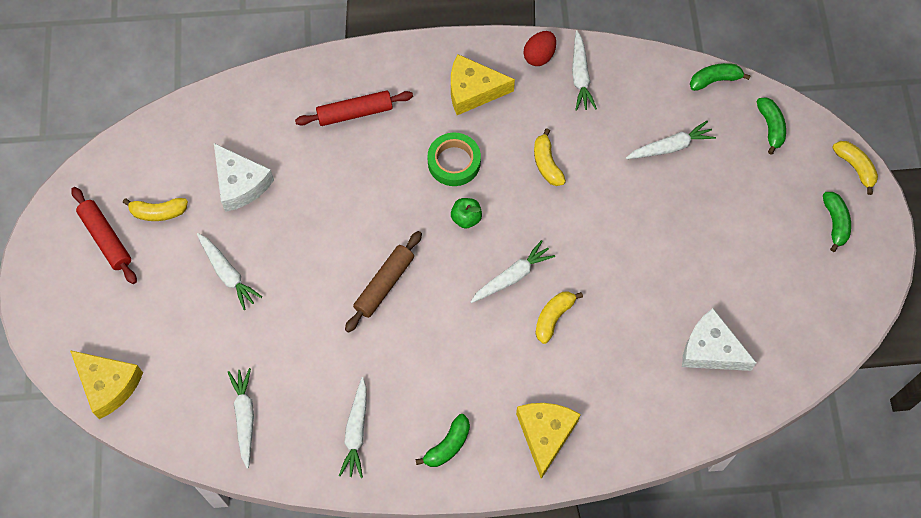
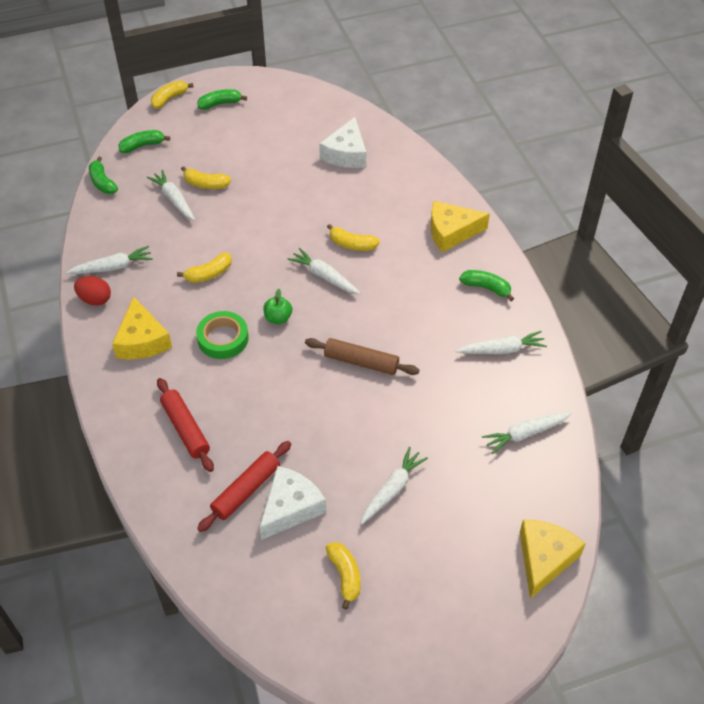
camera: 105 degrees left, 15 degrees down
red rolling pin [71,187,137,284] -> red rolling pin moved to [197,441,291,532]
none -> yellow banana [181,166,231,189]

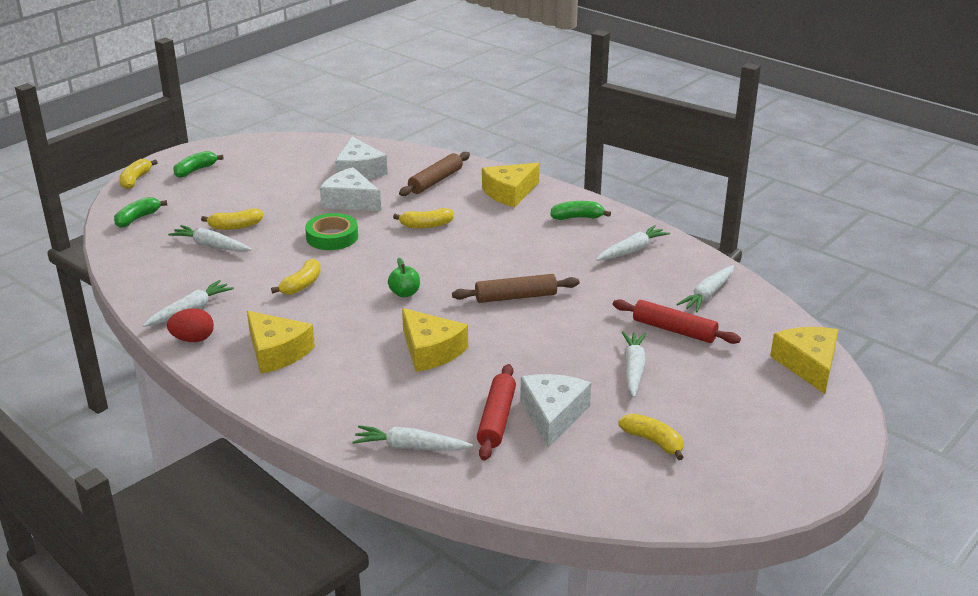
camera: 30 degrees left, 20 degrees down
green banana [89,157,118,194] -> none
red rolling pin [157,378,214,472] -> red rolling pin moved to [613,299,741,344]
green tape [196,311,249,359] -> green tape moved to [305,213,358,250]
white carrot [287,248,361,294] -> white carrot moved to [352,425,473,450]
none -> white cheese [320,167,381,211]
none -> brown rolling pin [399,152,470,196]
none -> yellow cheese [402,308,468,372]

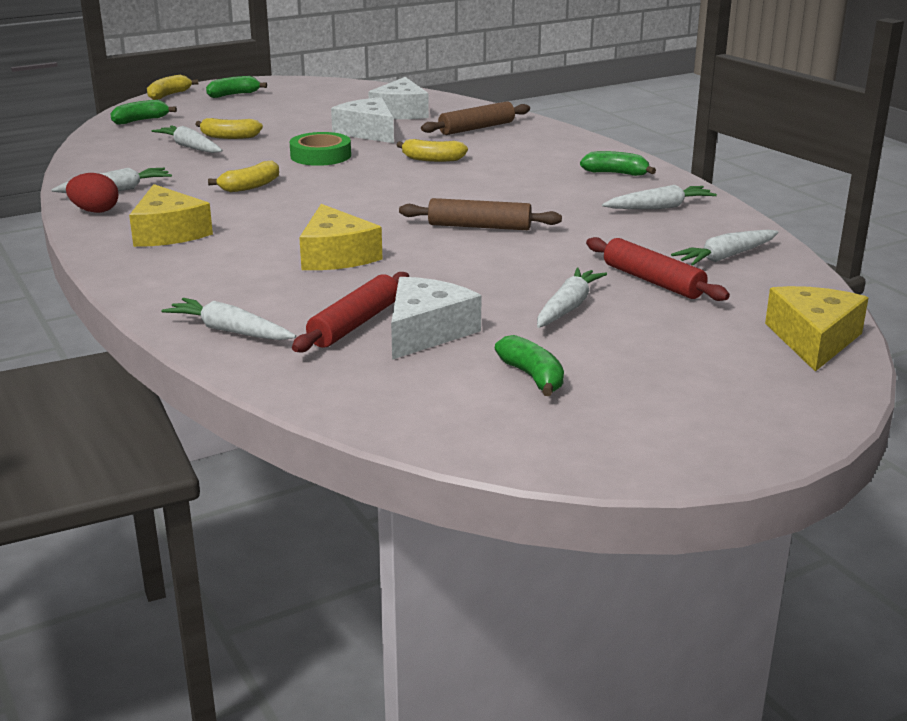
camera: 20 degrees right, 5 degrees down
green apple [388,258,420,297] -> none
yellow cheese [482,162,540,207] -> none
yellow banana [618,413,684,460] -> green banana [495,335,564,396]

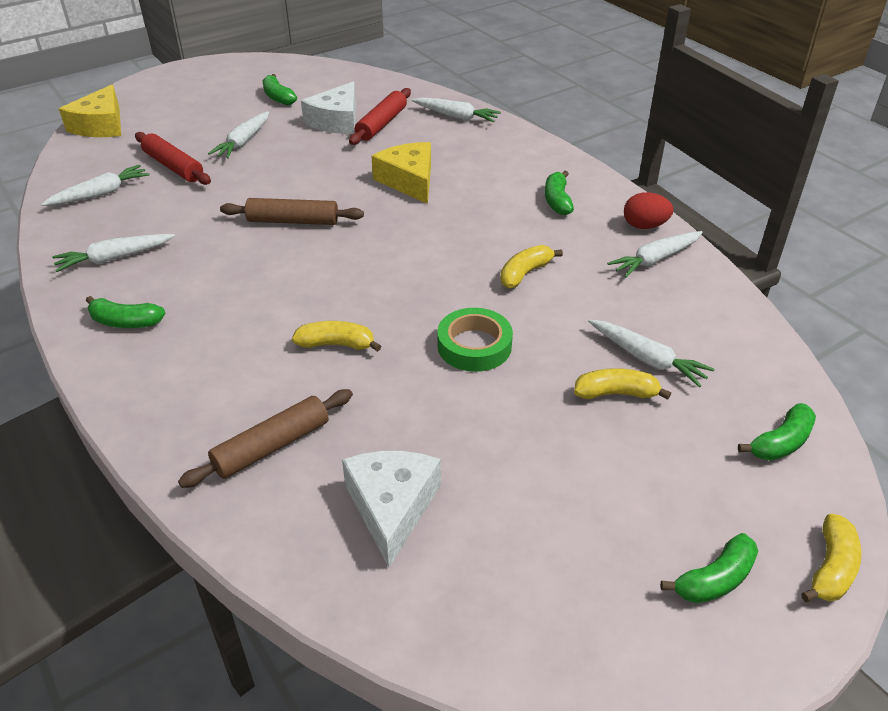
camera: 175 degrees right, 15 degrees up
yellow cheese [129,184,213,247] -> green banana [545,171,574,215]
white cheese [331,97,394,143] -> none

